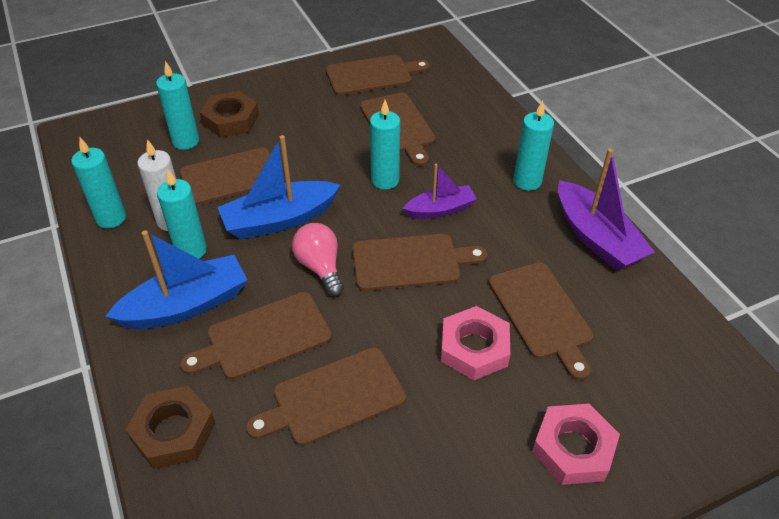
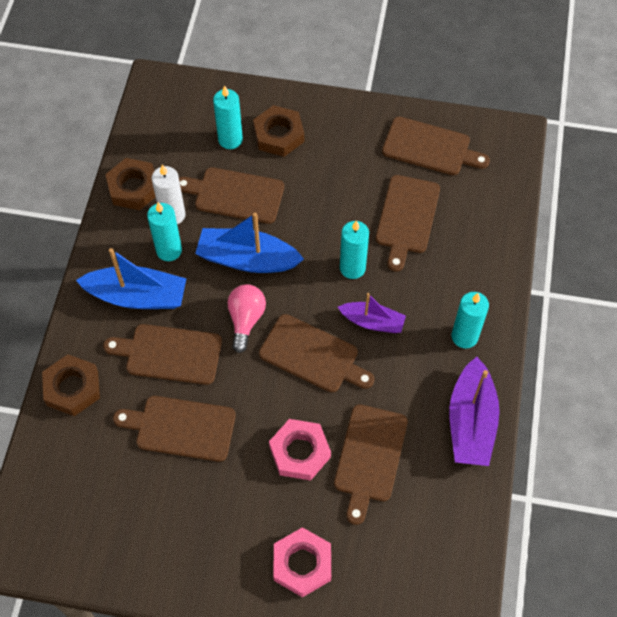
camera: 35 degrees right, 15 degrees up
turquoise candle [71,137,126,229] -> brown nut [105,158,155,210]

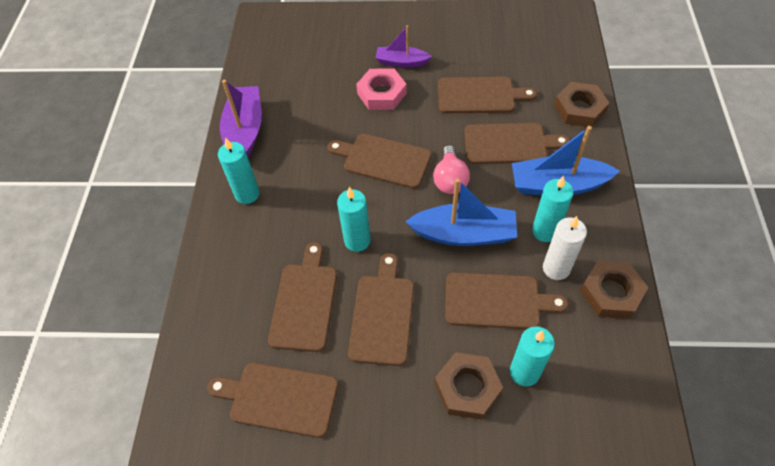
camera: 175 degrees right, 5 degrees down
pink nut [273,527,331,598] -> none
brown cutting board [334,404,408,525] -> brown cutting board moved to [348,253,414,366]
purple boat [338,293,406,333] -> purple boat moved to [376,25,432,68]

